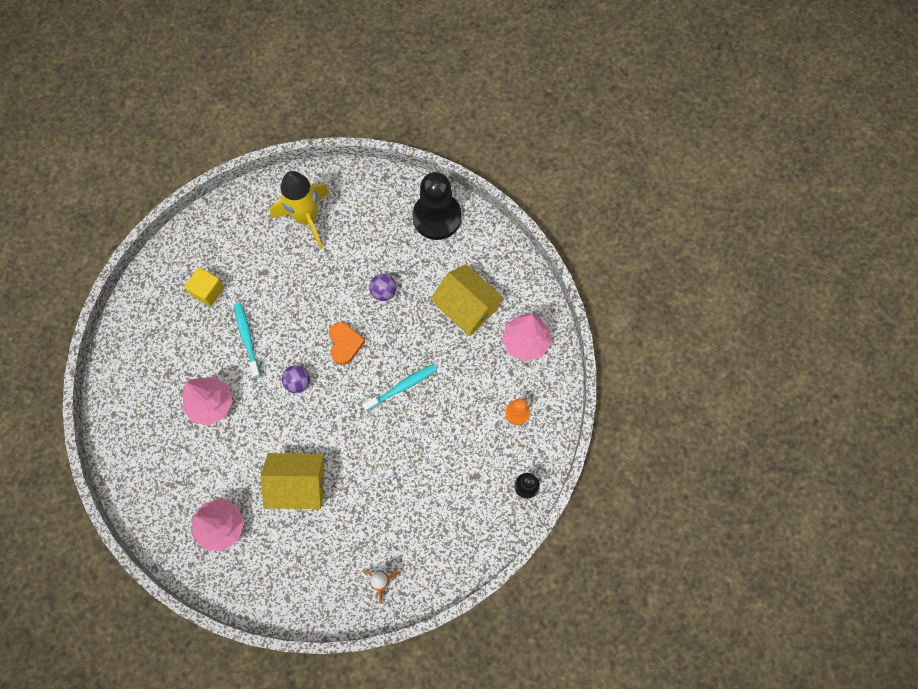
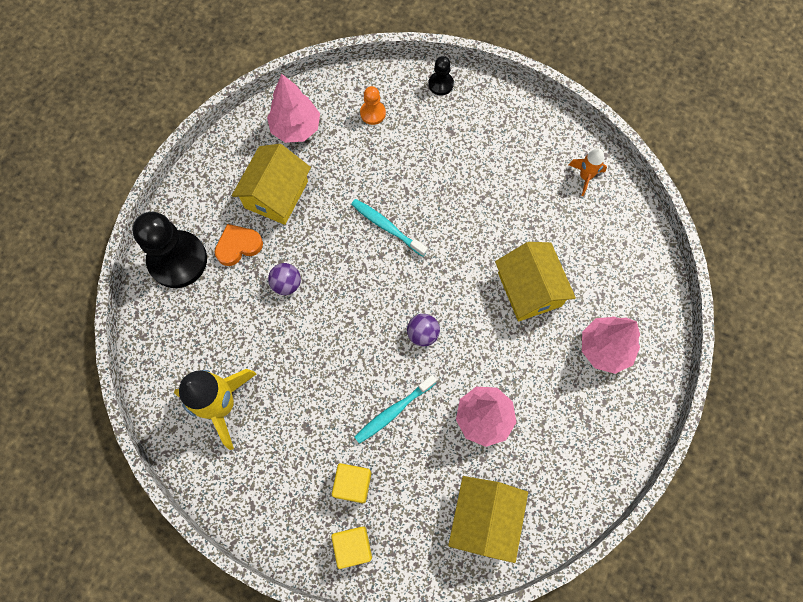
camera: 110 degrees left, 0 degrees up
orange heart [329,322,365,365] -> orange heart moved to [215,224,263,266]
none -> yellow cube [331,526,372,569]
none -> yellow house [448,476,528,563]

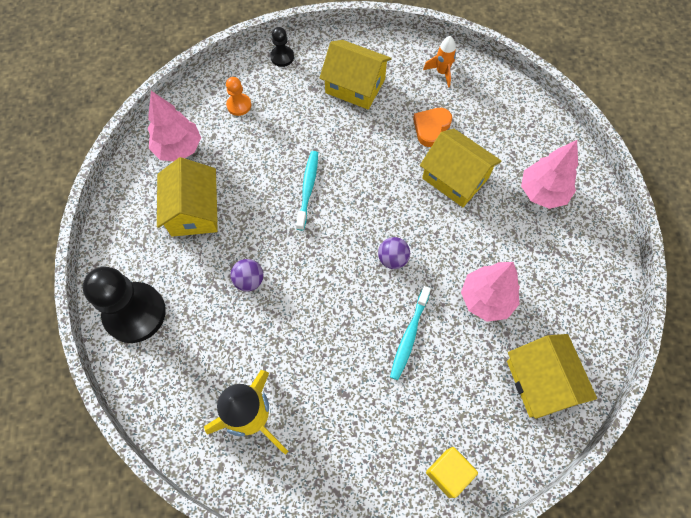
camera: 30 degrees left, 5 degrees down
orange heart [215,224,263,266] -> orange heart moved to [413,108,452,147]
yellow cube [332,463,371,503] -> none
turquoise toothbrush [351,199,428,257] -> turquoise toothbrush turned 90 degrees clockwise [296,151,318,231]
none -> yellow house [320,40,392,109]

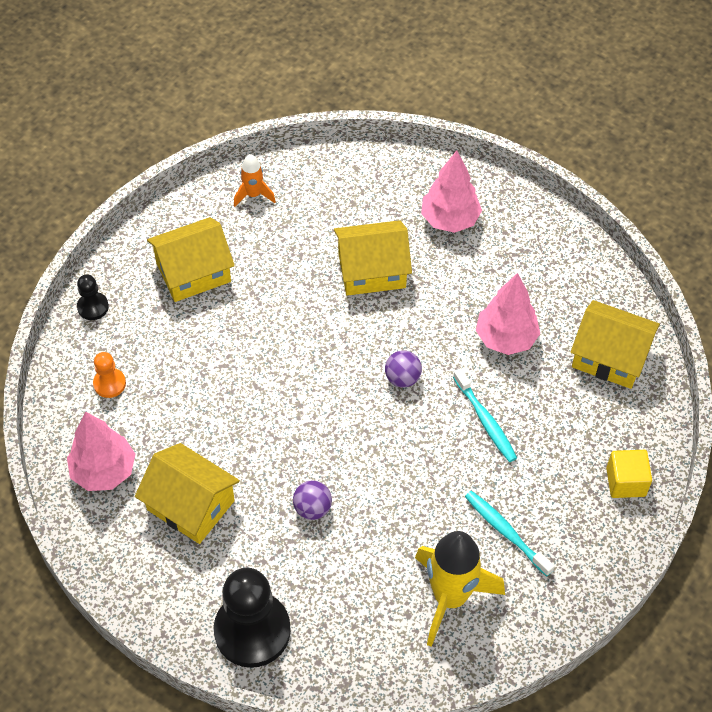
camera: 50 degrees left, 10 degrees down
turquoise toothbrush [296,151,318,231] -> turquoise toothbrush moved to [465,491,554,576]
orange heart [413,108,452,147] -> none

